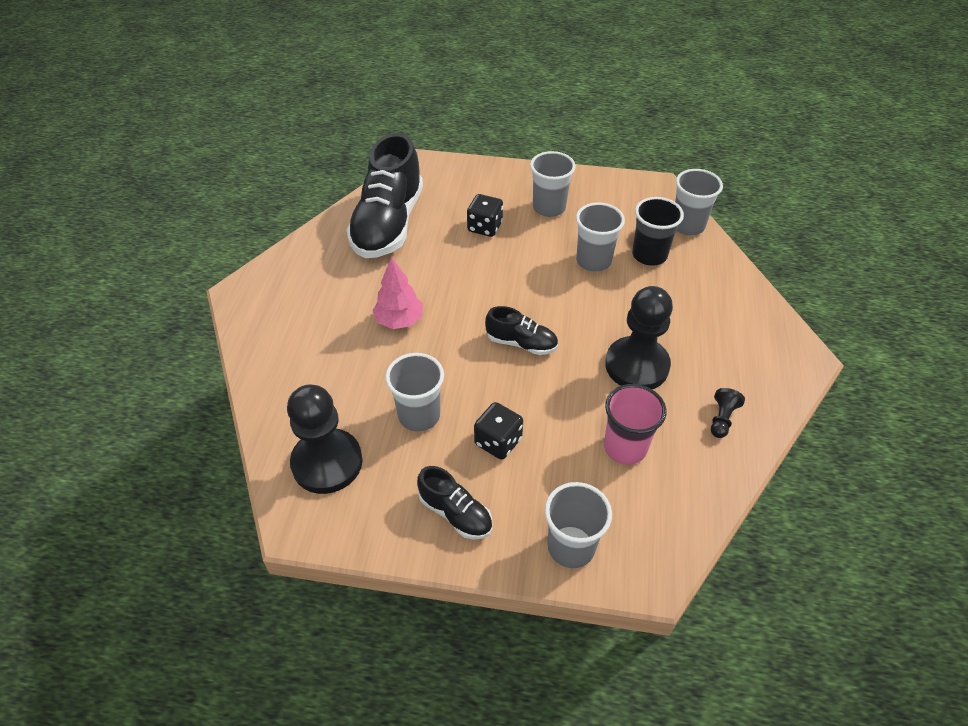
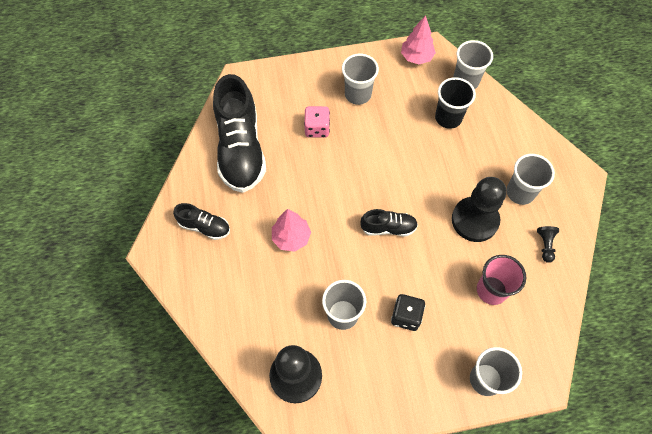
camera: 20 degrees left, 15 degrees up
black shoe [417,466,492,539] -> black shoe moved to [173,203,230,240]
black dice [467,194,503,237] -> pink dice [304,106,330,138]
grey cup [576,202,625,272] -> grey cup moved to [506,154,555,205]
none -> pink tree [401,15,436,64]

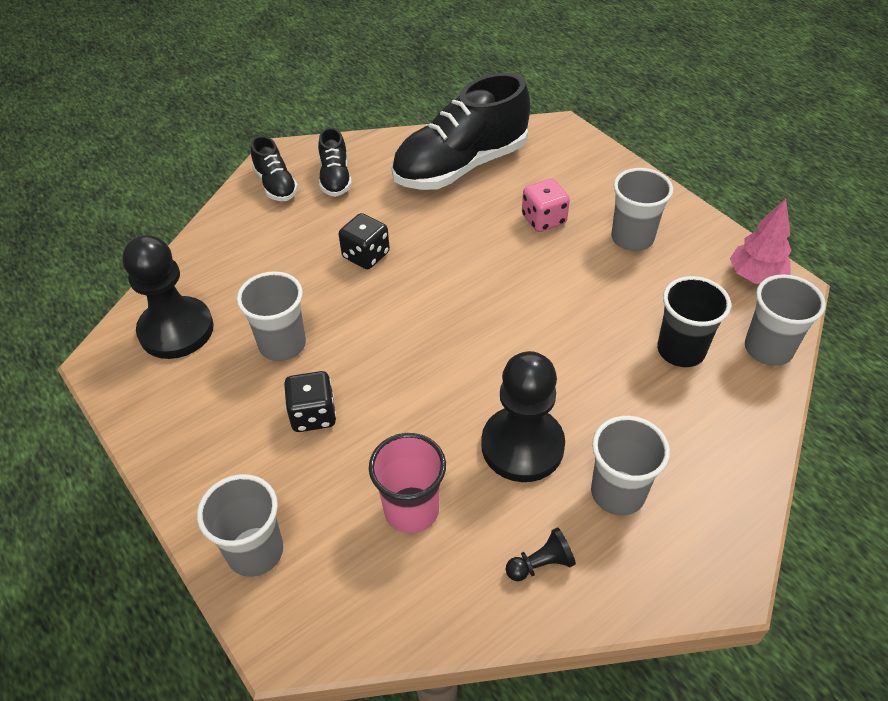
camera: 65 degrees right, 15 degrees down
pink tree [272,209,311,252] -> black dice [339,213,390,269]
black shoe [360,209,418,236] -> black shoe moved to [251,136,298,201]

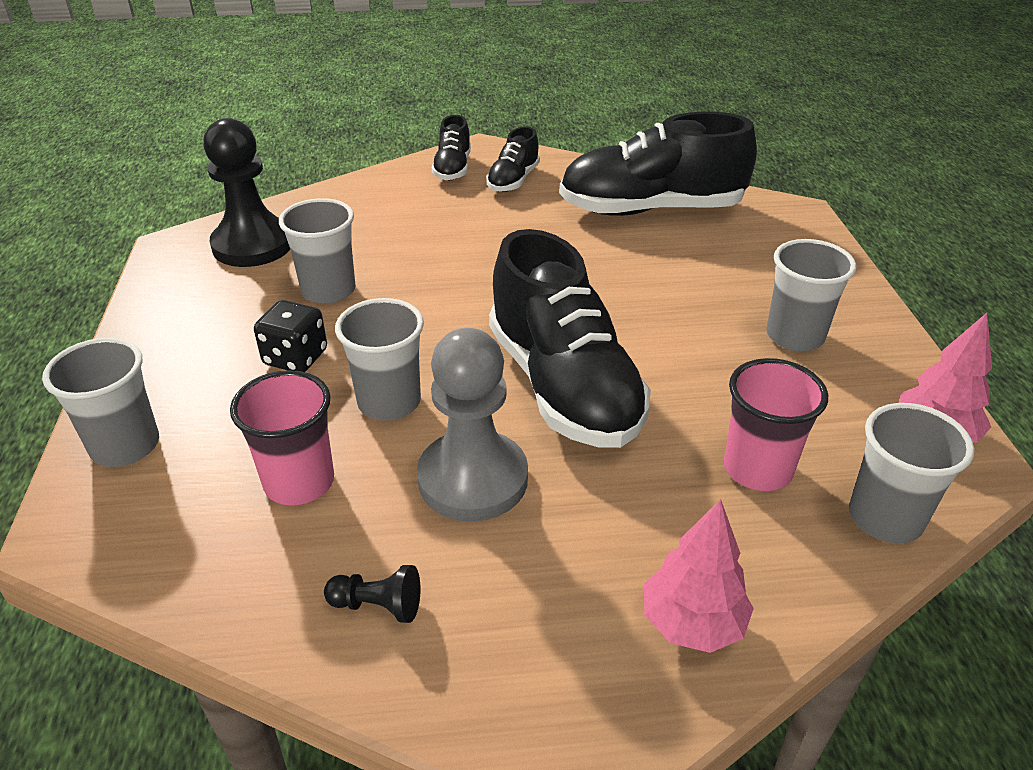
camera: 30 degrees right, 10 degrees down
black dice [339,213,390,269] -> none
black pawn [481,351,565,482] -> grey pawn [417,328,528,522]
pink dice [522,179,570,232] -> none
grey cup [591,416,670,516] -> grey cup moved to [335,298,424,421]
black cup [657,276,731,367] -> pink cup [724,358,828,491]
none -> black shoe [489,229,651,448]
none -> pink tree [644,499,754,653]

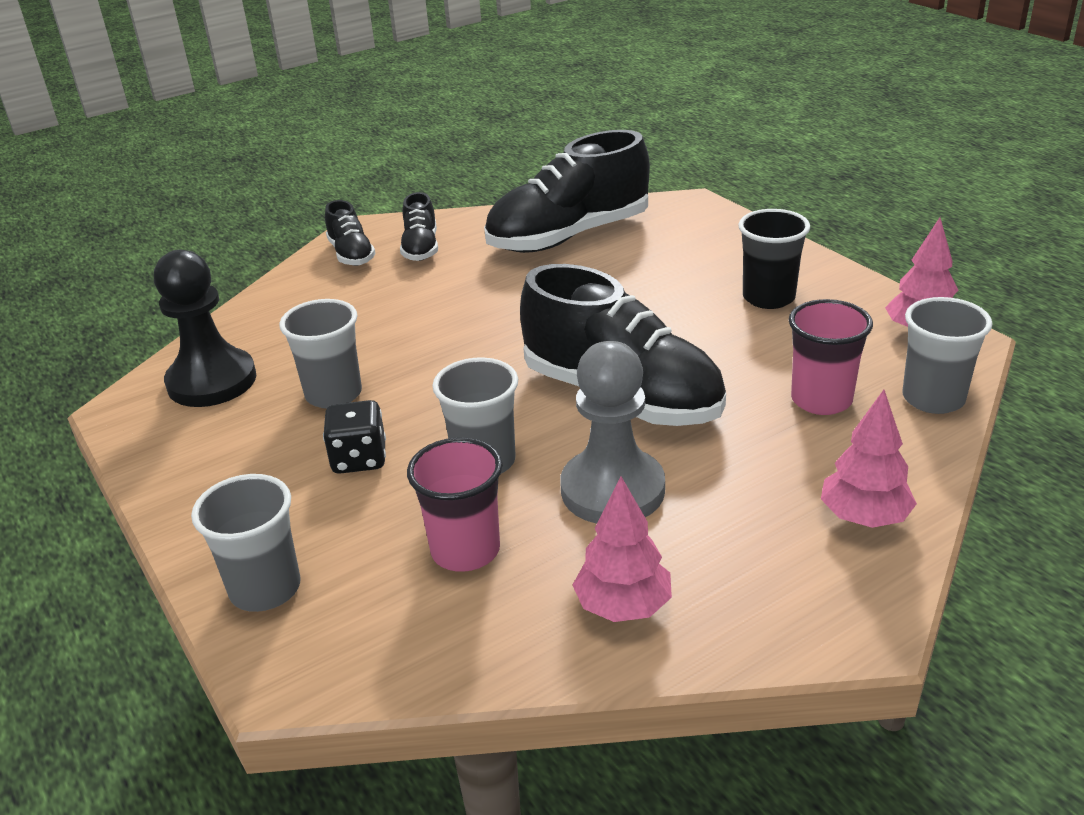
camera: 25 degrees left, 5 degrees down
black pawn [324,565,421,623] -> pink tree [573,476,672,622]
grey cup [766,239,857,351] -> black cup [738,209,810,309]

